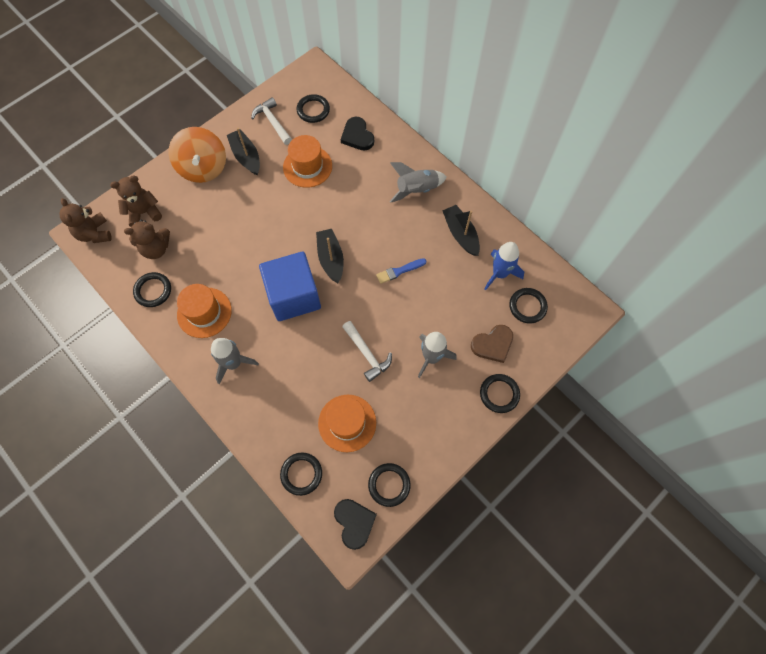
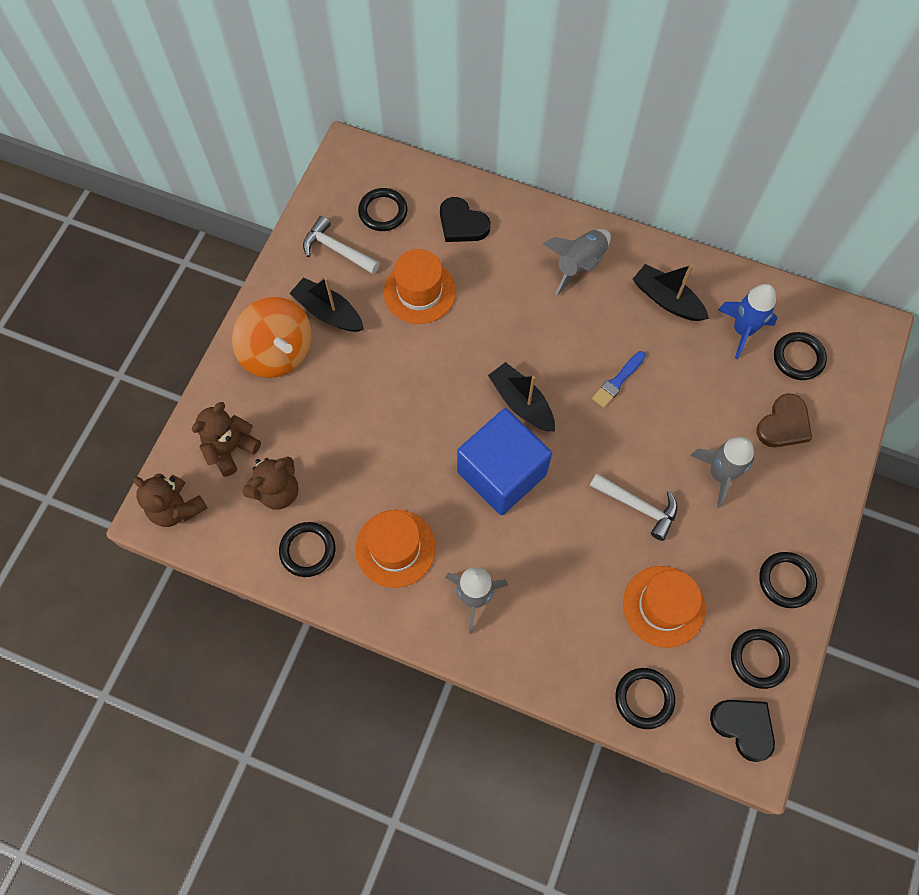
camera: 25 degrees left, 0 degrees up
black ring [480,374,520,413] -> black ring moved to [759,552,817,608]

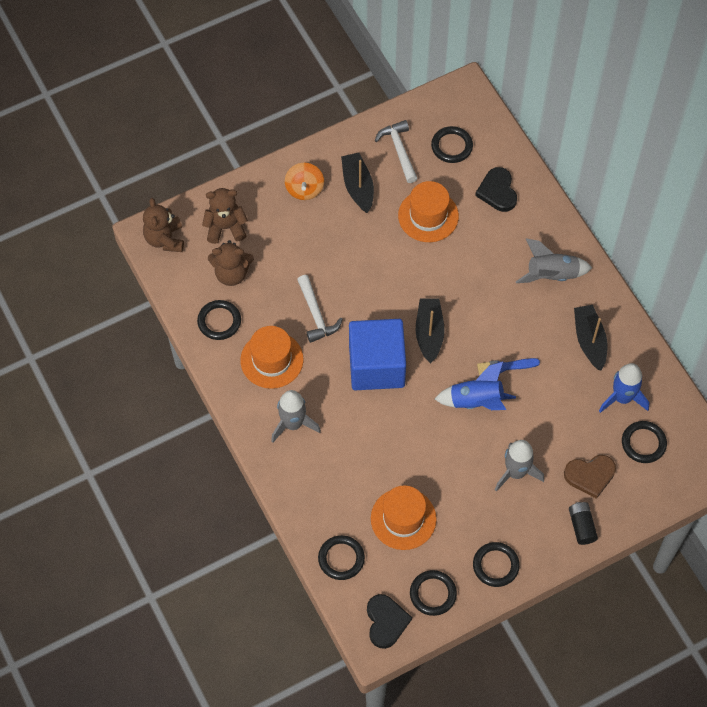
camera: 40 degrees right, 5 degrees down
orange spinning top [232,297,312,378] -> orange spinning top [285,163,324,200], size x0.60
white hammer [590,473,678,541] -> white hammer moved to [297,275,343,343]
none -> blue rocket [435,361,516,410]
none -> black battery [569,502,598,545]

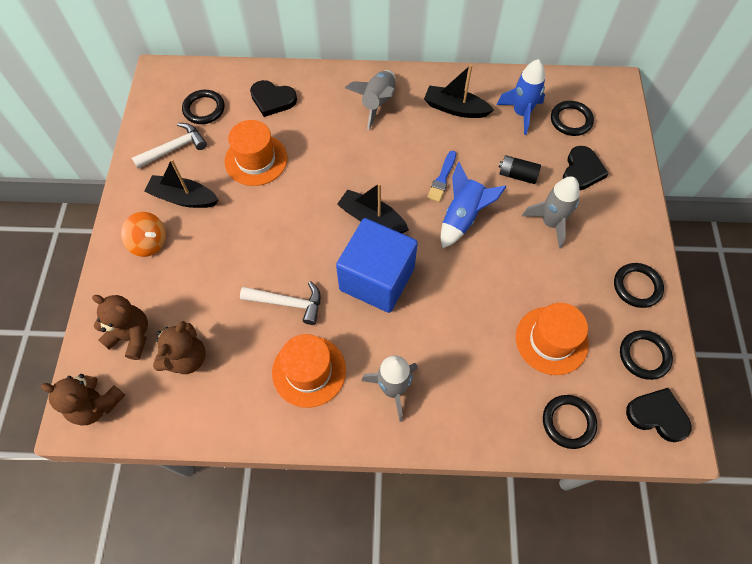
camera: 60 degrees left, 0 degrees up
black ring [197,300,241,340] -> none
brown teddy bear [202,188,248,244] -> brown teddy bear turned 90 degrees clockwise [92,295,148,360]
white hammer [374,120,418,183] -> white hammer turned 135 degrees clockwise [132,123,207,169]
brown heart [564,455,616,499] -> black heart [563,146,609,190]
black battery [569,502,598,545] -> black battery moved to [499,155,541,184]

